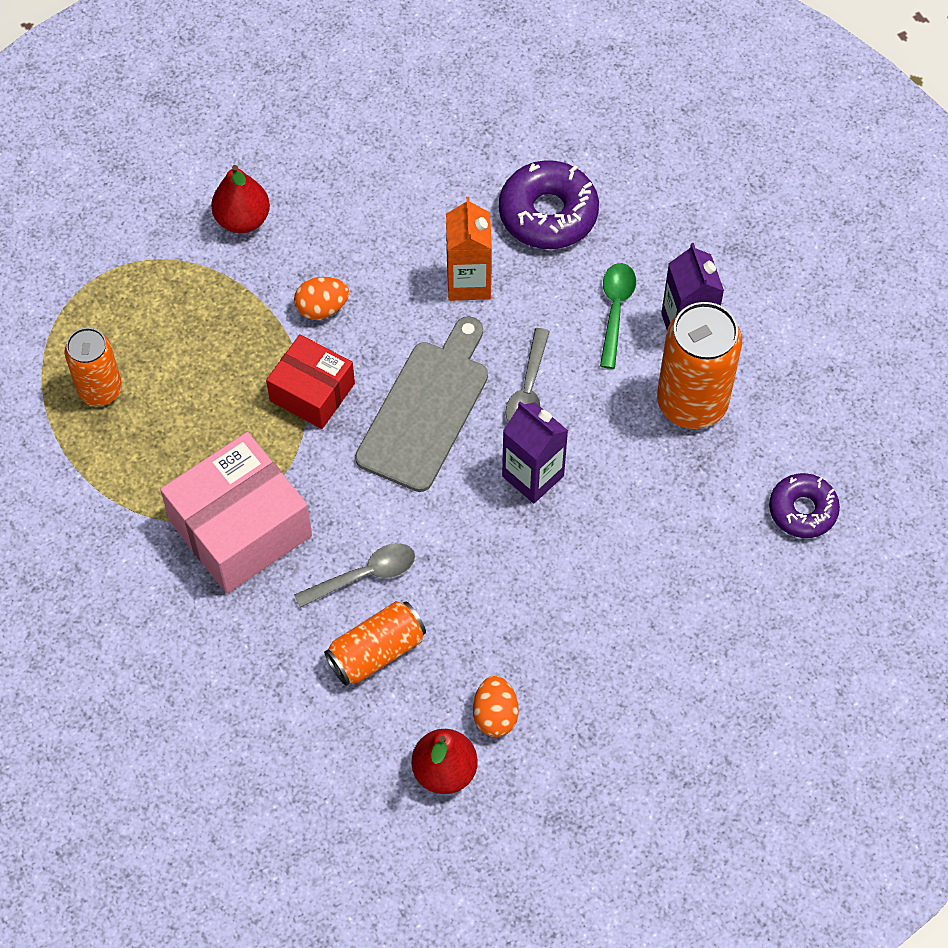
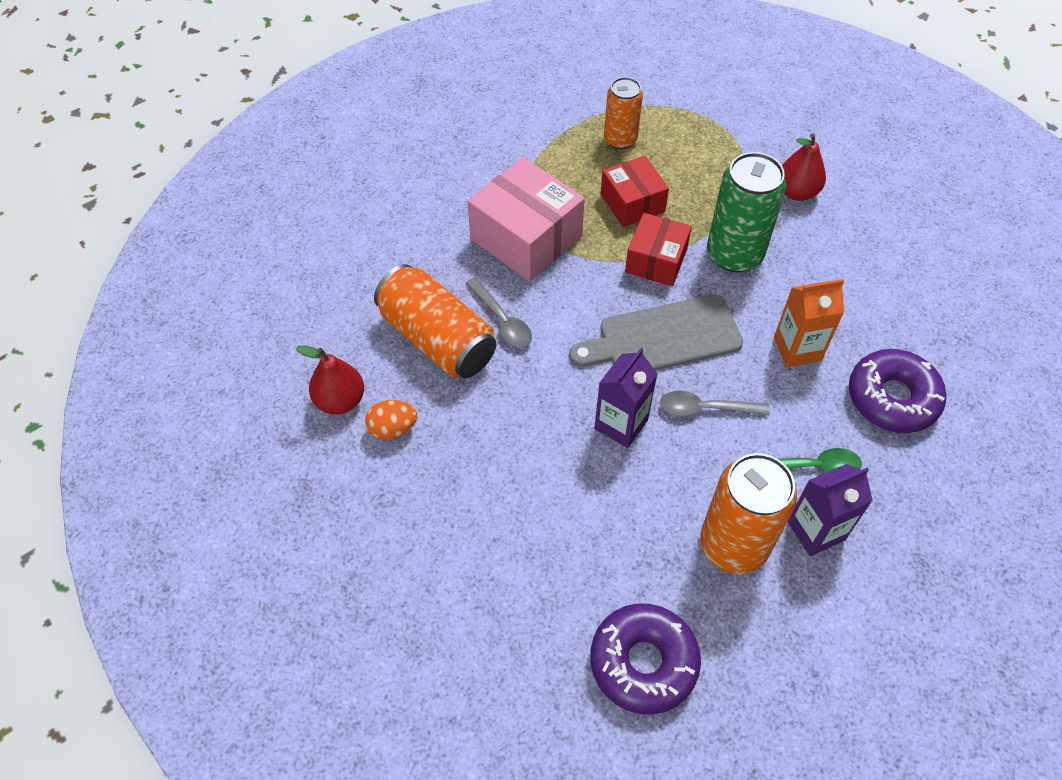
camera: 80 degrees right, 5 degrees down
orange egg [294,277,349,320] -> green can [707,152,786,272]
orange can [324,601,426,686] -> orange can [374,264,496,378], size x1.59
grey cutting board [355,316,488,492] -> grey cutting board turned 150 degrees clockwise [569,294,743,371]
purple donut [769,473,840,538] -> purple donut [590,603,701,715], size x1.54
none -> red box [601,156,669,227]

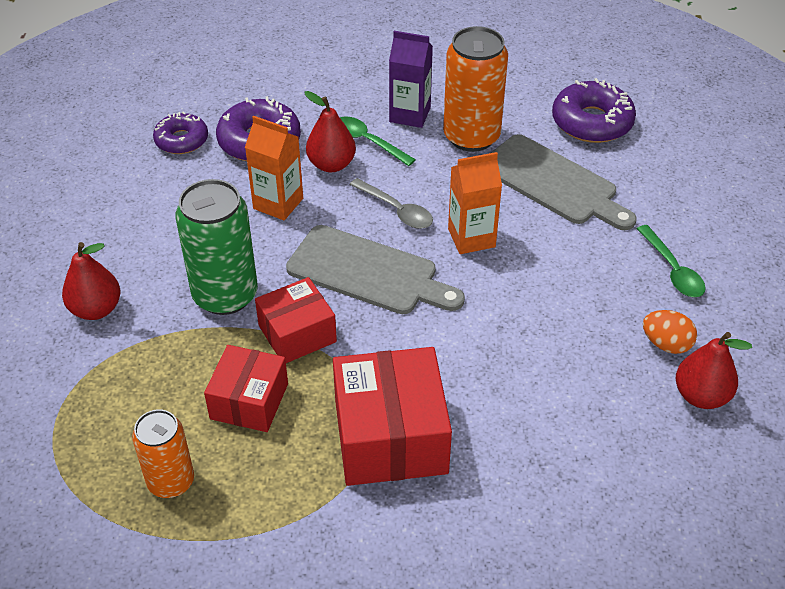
camera: 140 degrees left, 10 degrees down
orange can [374,264,496,378] -> none
grey spoon [466,278,532,348] -> none
pink box [467,157,585,281] -> red box [333,347,452,486]
purple carton [594,348,657,448] -> orange carton [448,152,502,254]
none -> purple donut [153,112,208,154]
none -> red pear [304,91,356,172]
none -> grey cutting board [491,134,637,230]
none -> green spoon [637,225,706,297]

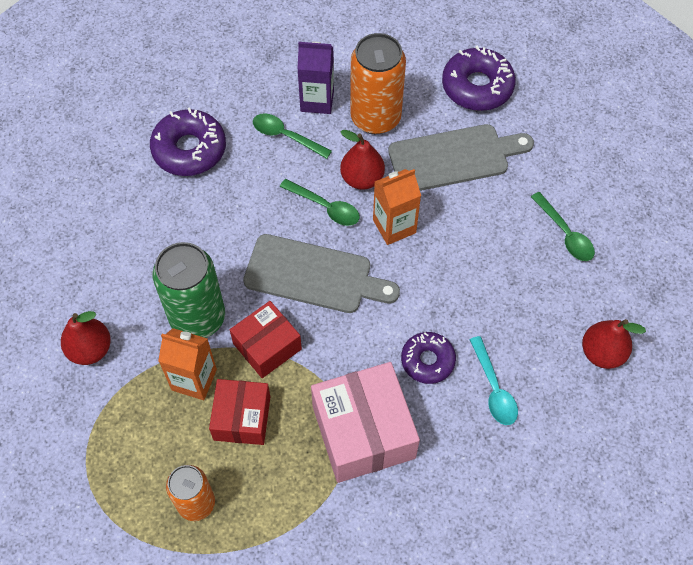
camera: 10 degrees left, 15 degrees up
purple donut [153,112,208,154] -> purple donut moved to [401,332,456,384]
orange carton [245,116,303,220] -> orange carton moved to [158,328,217,400]
red pear [304,91,356,172] -> red pear moved to [340,130,385,190]
red box [333,347,452,486] -> pink box [311,362,420,483]
grey spoon [350,178,433,229] -> green spoon [280,179,360,226]
grey cutting board [491,134,637,230] -> grey cutting board turned 45 degrees counterclockwise [388,124,534,191]
orange egg [643,310,697,354] -> none
none -> turquoise spoon [470,336,518,425]

